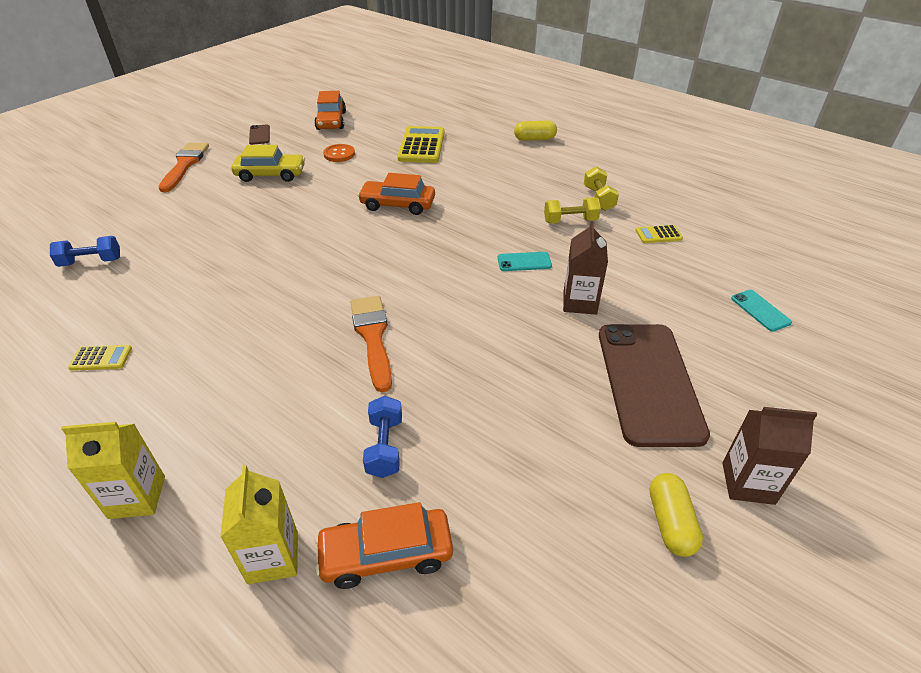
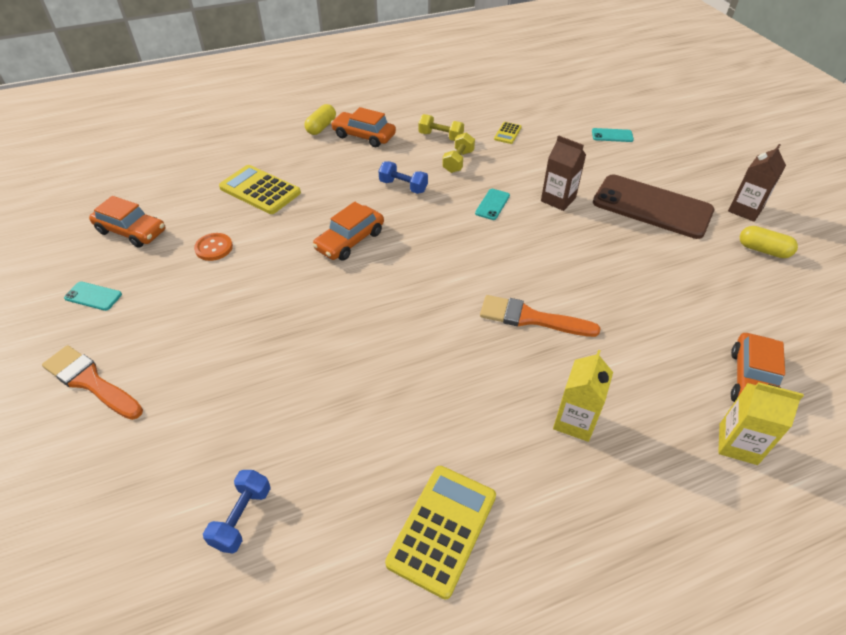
camera: 60 degrees left, 5 degrees up
yellow carton [61,422,165,519] -> yellow carton moved to [553,350,613,442]
yellow calculator [68,345,132,371] -> yellow calculator [385,466,496,599], size x2.02
yellow car [232,145,305,182] -> none
brown phone [249,124,270,145] -> turquoise phone [64,282,122,311]
blue dumbbell [363,396,402,478] -> blue dumbbell moved to [378,161,428,194]
none -> orange car [331,107,396,147]

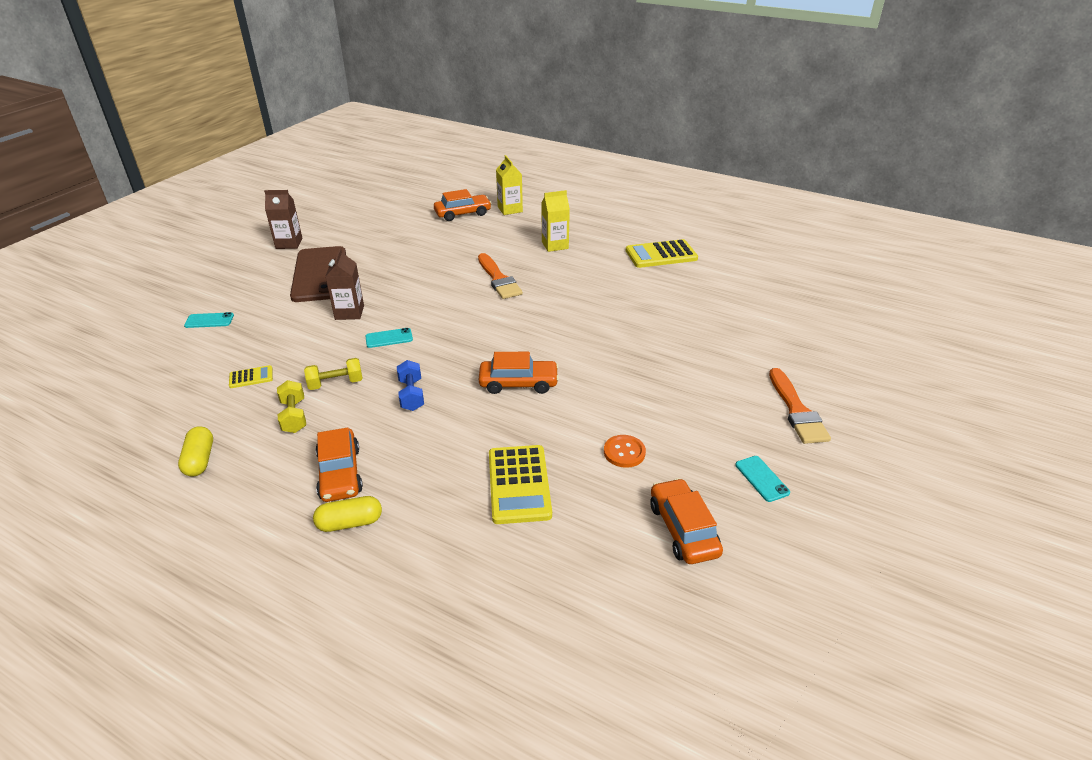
camera: 130 degrees left, 10 degrees down
blue dumbbell [203,470,271,554] -> none
turquoise phone [592,128,634,142] -> turquoise phone turned 60 degrees counterclockwise [184,312,234,328]
yellow capsule [740,226,798,258] -> yellow capsule moved to [178,426,213,476]

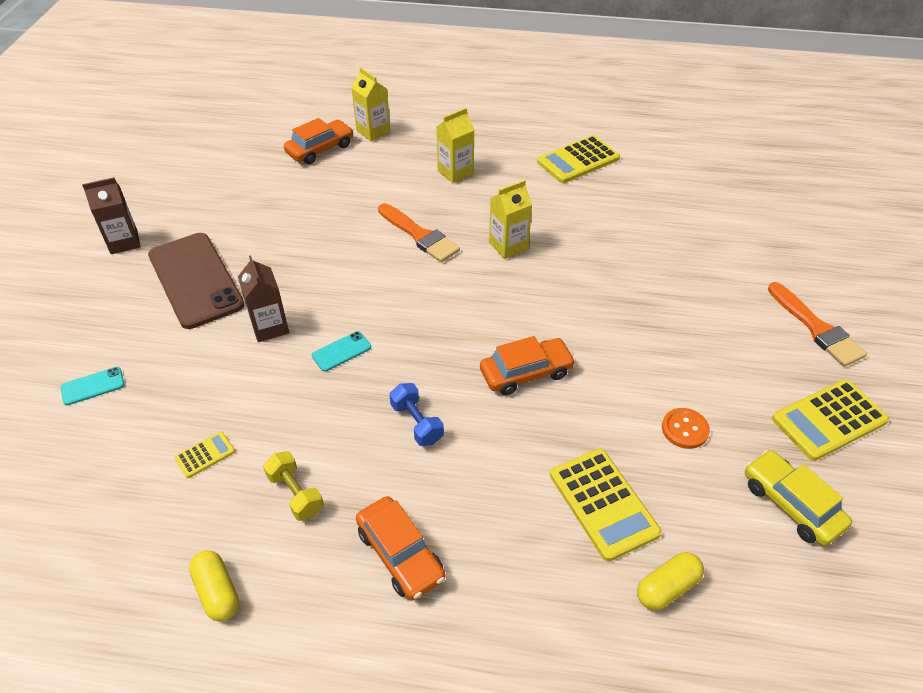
camera: 20 degrees left, 10 degrees up
yellow dumbbell [304,358,363,390] -> none
yellow capsule [313,496,382,532] -> yellow capsule moved to [637,552,704,610]
orange car [650,478,723,564] -> yellow car [745,450,852,546]
turquoise phone [735,456,790,502] -> yellow calculator [772,379,889,461]
none -> yellow carton [489,180,532,259]

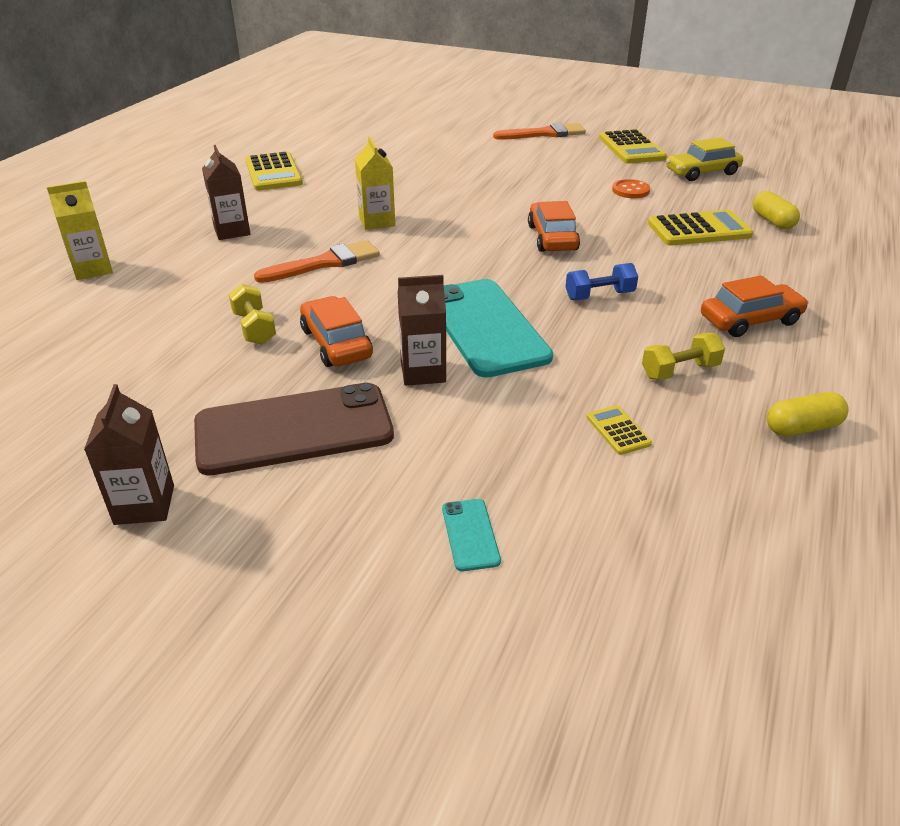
camera: 75 degrees left, 10 degrees down
orange car [284,118,354,164] -> orange car moved to [300,296,373,367]
turquoise phone [312,331,371,372] -> turquoise phone [444,279,553,378], size x2.45
yellow carton [437,108,474,183] -> brown carton [202,145,250,240]
none -> yellow dumbbell [229,284,276,345]

